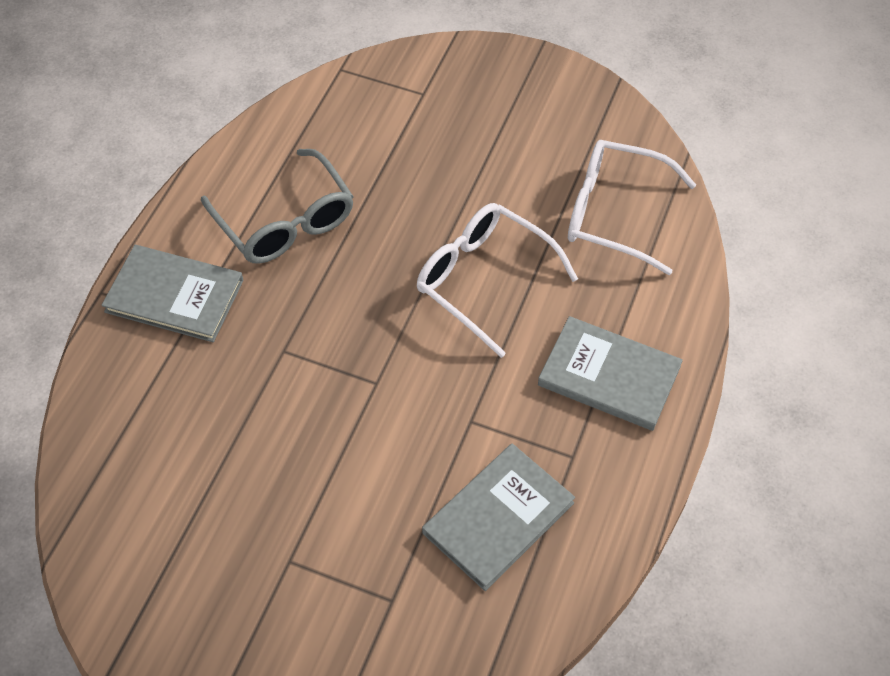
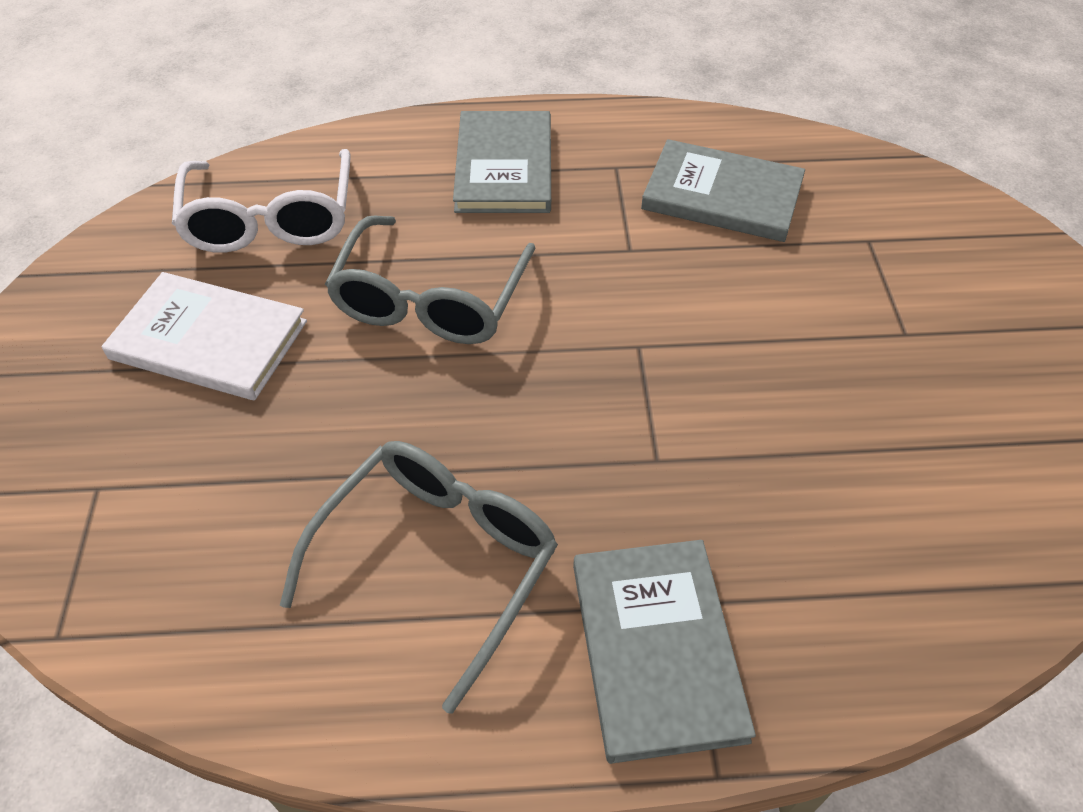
camera: 115 degrees left, 5 degrees down
white glasses [417,203,578,358] -> grey glasses [325,215,535,344]
none -> white book [101,272,307,400]

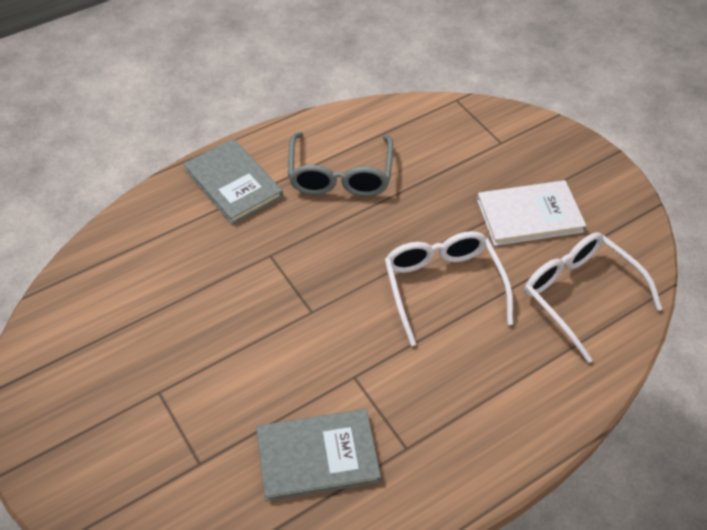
camera: 150 degrees right, 0 degrees up
grey glasses [325,215,535,344] -> white glasses [384,231,513,346]
grey book [453,111,551,213] -> none

